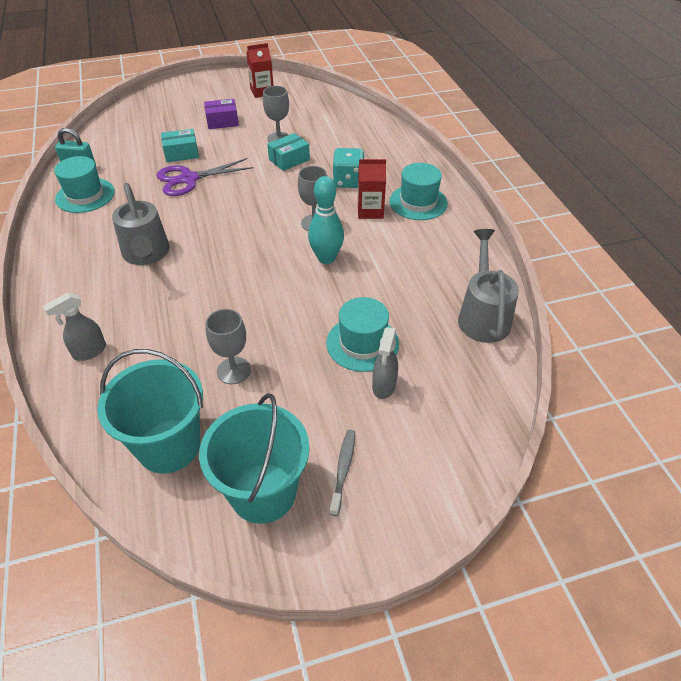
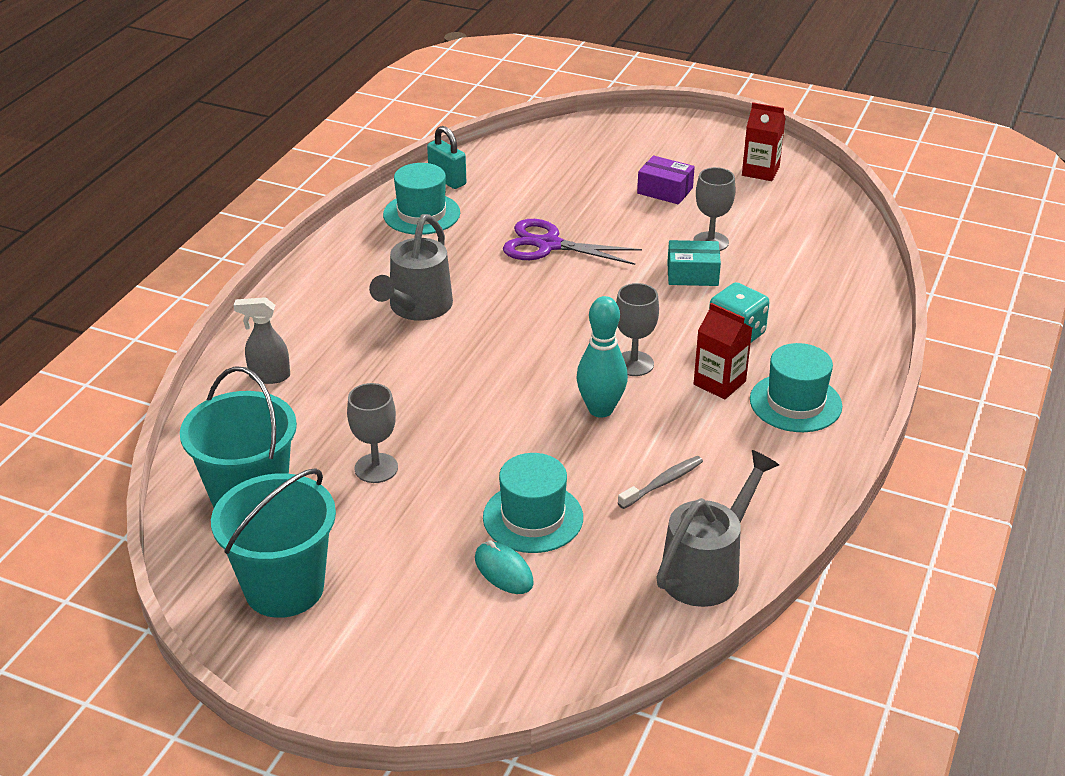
camera: 40 degrees right, 10 degrees down
turquoise box [161,129,199,162] -> none
grey toothbrush [329,430,355,516] -> grey toothbrush moved to [618,456,703,509]
grey spray bottle [372,327,398,399] -> turquoise mouse [475,540,534,594]

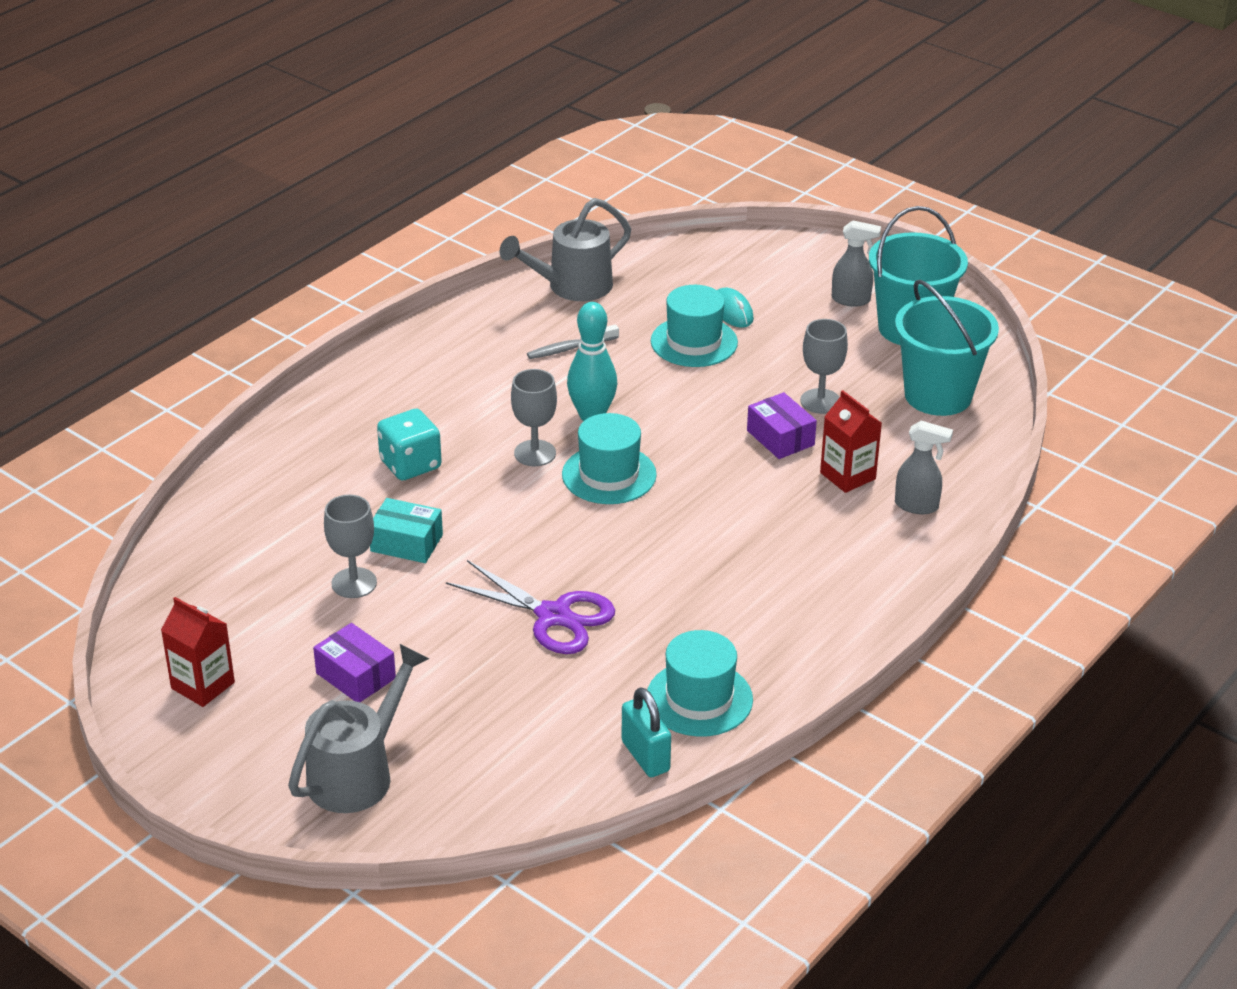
camera: 165 degrees left, 0 degrees up
grey watering can [369,214,453,321] -> grey watering can moved to [288,644,429,813]
red carton [694,303,752,399] -> red carton moved to [820,390,882,493]
turquoise hat [750,343,842,432] -> turquoise hat moved to [562,413,657,504]
none -> purple box [747,392,817,459]
none -> grey spray bottle [832,221,881,307]

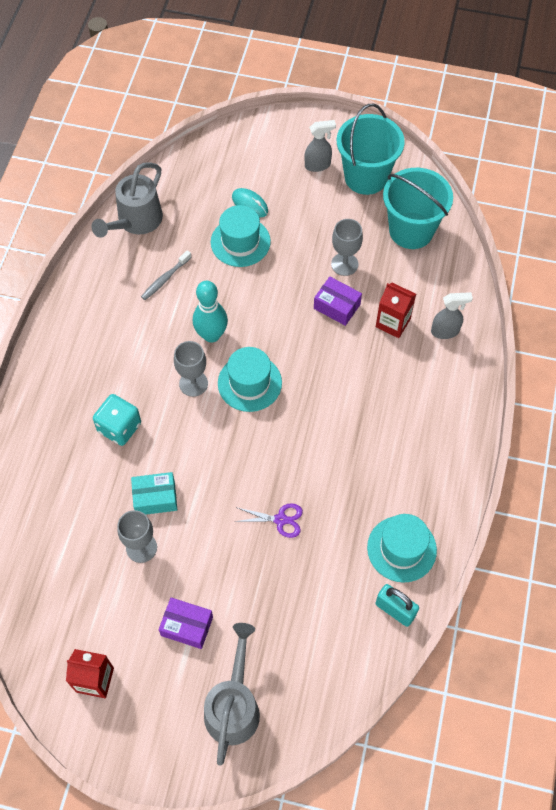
camera: 25 degrees left, 25 degrees up
purple scissors [446,560,615,654] -> purple scissors [234,503,303,538], size x0.58

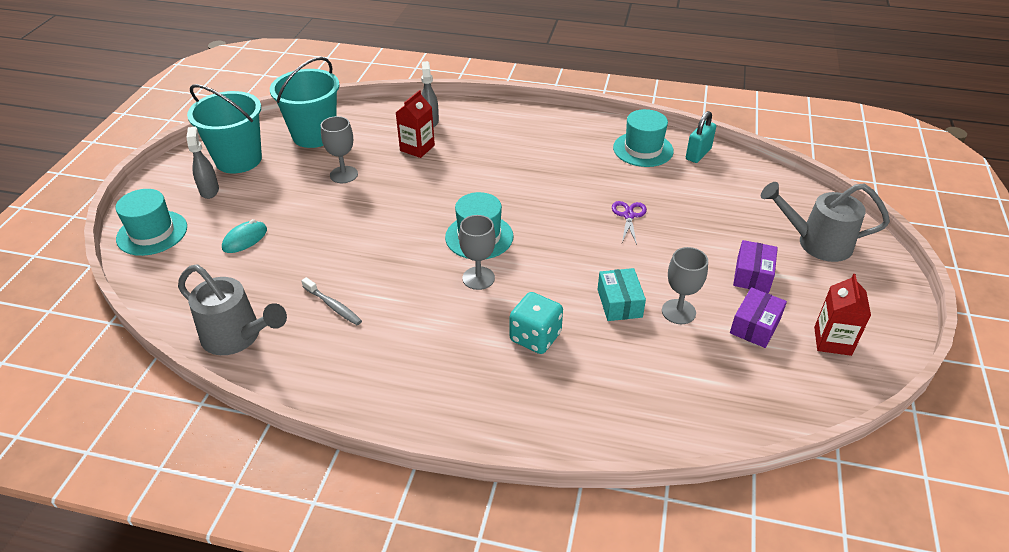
camera: 90 degrees left, 20 degrees down
turquoise bowling pin [193,281,228,343] -> none
turquoise hat [211,205,271,267] -> turquoise hat moved to [116,189,187,256]
purple box [314,277,362,326] -> purple box moved to [730,287,787,348]

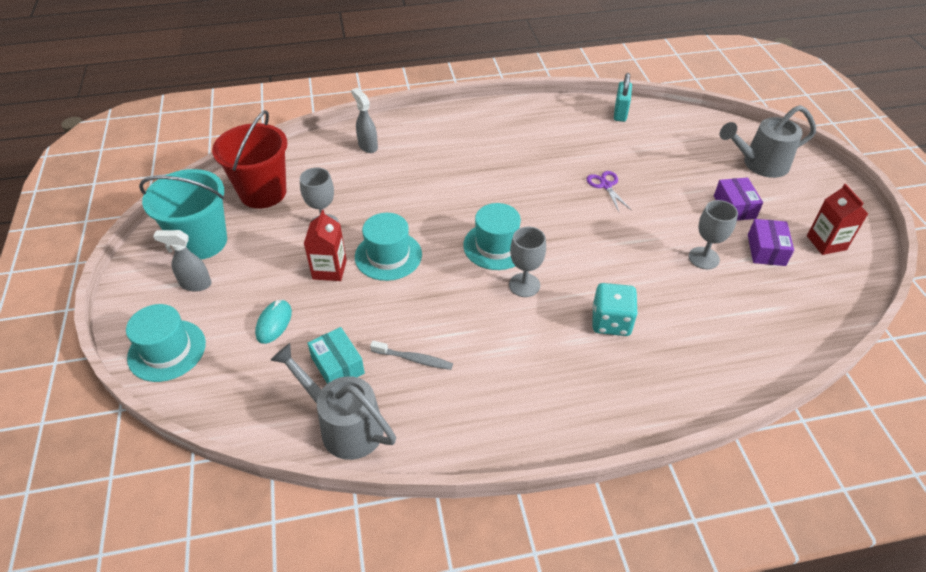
camera: 25 degrees left, 5 degrees up
grey watering can [178,265,287,355] -> grey watering can turned 150 degrees counterclockwise [270,343,396,460]
grey spray bottle [186,127,219,199] -> grey spray bottle turned 45 degrees counterclockwise [153,230,212,291]
turquoise bucket [270,57,339,148] -> red bucket [212,110,288,209]
red carton [396,90,435,158] -> red carton moved to [304,210,347,281]
turquoise box [597,268,646,321] -> turquoise box moved to [308,327,365,384]
turquoise hat [613,109,674,167] -> turquoise hat moved to [355,213,422,281]

